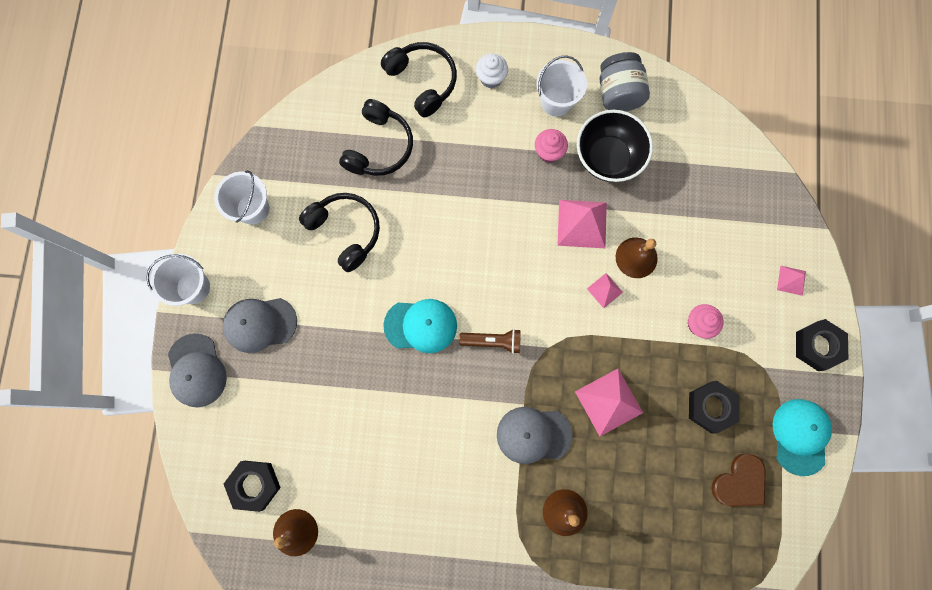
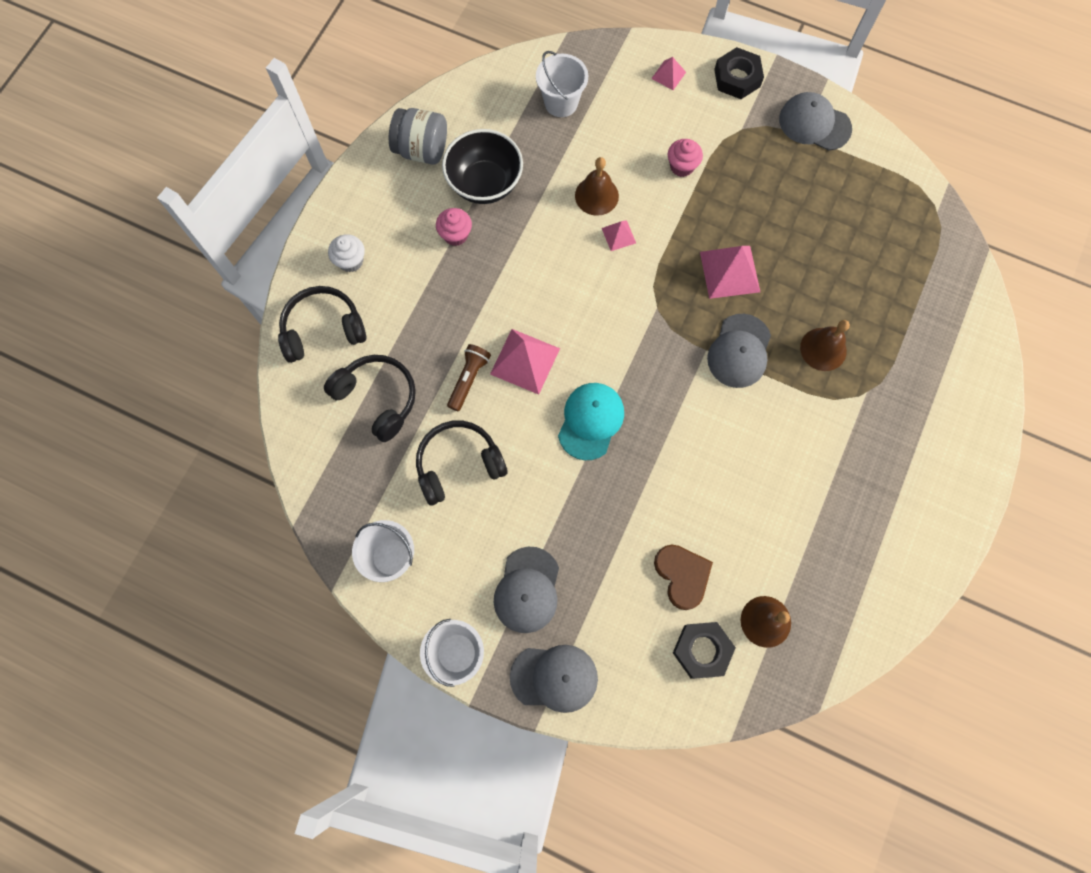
camera: 70 degrees left, 5 degrees down
brown flashlight [459,329,521,354] -> brown flashlight moved to [447,344,491,412]
white bucket [536,55,587,117] -> white bucket moved to [536,51,588,117]
pink pyramid [557,200,607,249] -> pink pyramid moved to [490,329,560,394]
black nut [689,381,740,434] -> none
brown heart [711,453,766,507] -> brown heart moved to [654,545,713,610]
turquoise cap [773,399,832,476] -> grey cap [779,92,852,151]

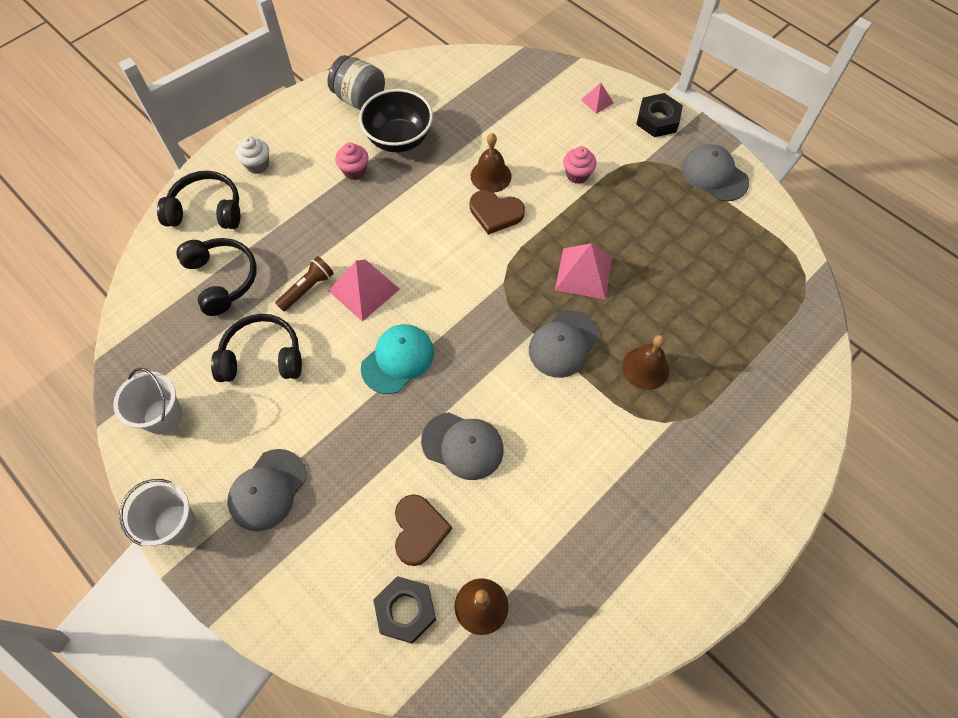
camera: 20 degrees right, 10 degrees down
grey cap [510,645,598,713] -> grey cap moved to [421,412,504,480]
white bucket [536,51,588,117] -> none
pink pyramid [602,220,636,251] -> brown heart [470,190,525,235]

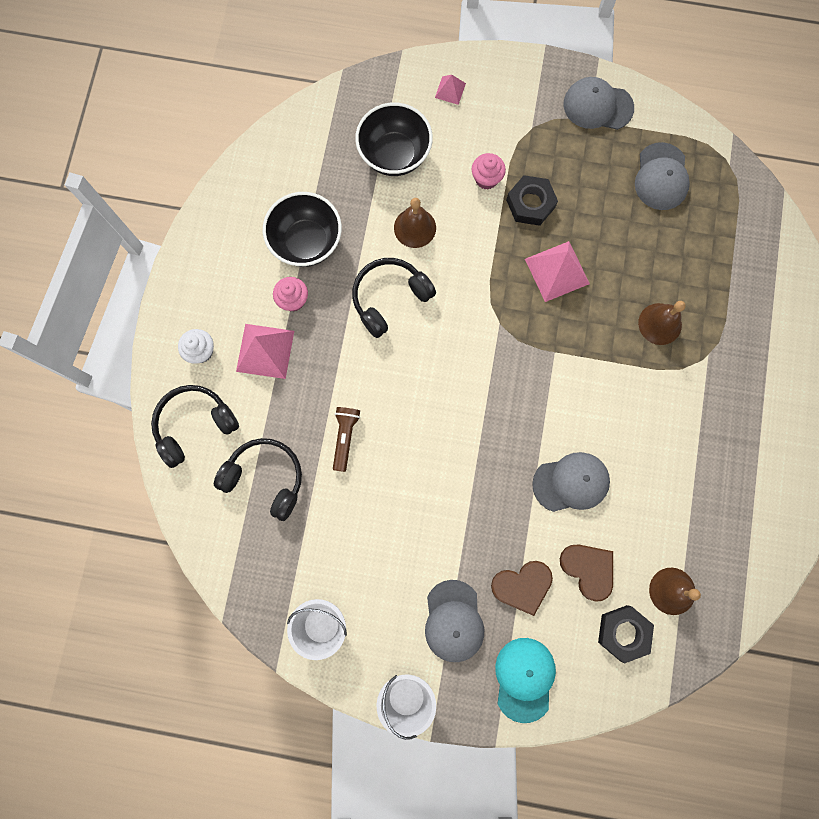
camera: 35 degrees left, 15 degrees up
black headphones [211,314,302,382] -> black headphones moved to [352,258,436,338]
grey jar [328,55,385,110] -> none
pink pyramid [328,260,400,322] -> pink pyramid moved to [236,324,294,379]
turquoise cap [361,324,434,394] -> turquoise cap moved to [495,638,556,723]
brown heart [470,190,525,235] -> brown heart moved to [491,561,553,616]
grey cap [529,310,599,378] -> grey cap moved to [635,142,690,210]
black nut [636,93,683,137] -> black nut moved to [506,175,558,226]
none -> black bowl [355,102,433,176]

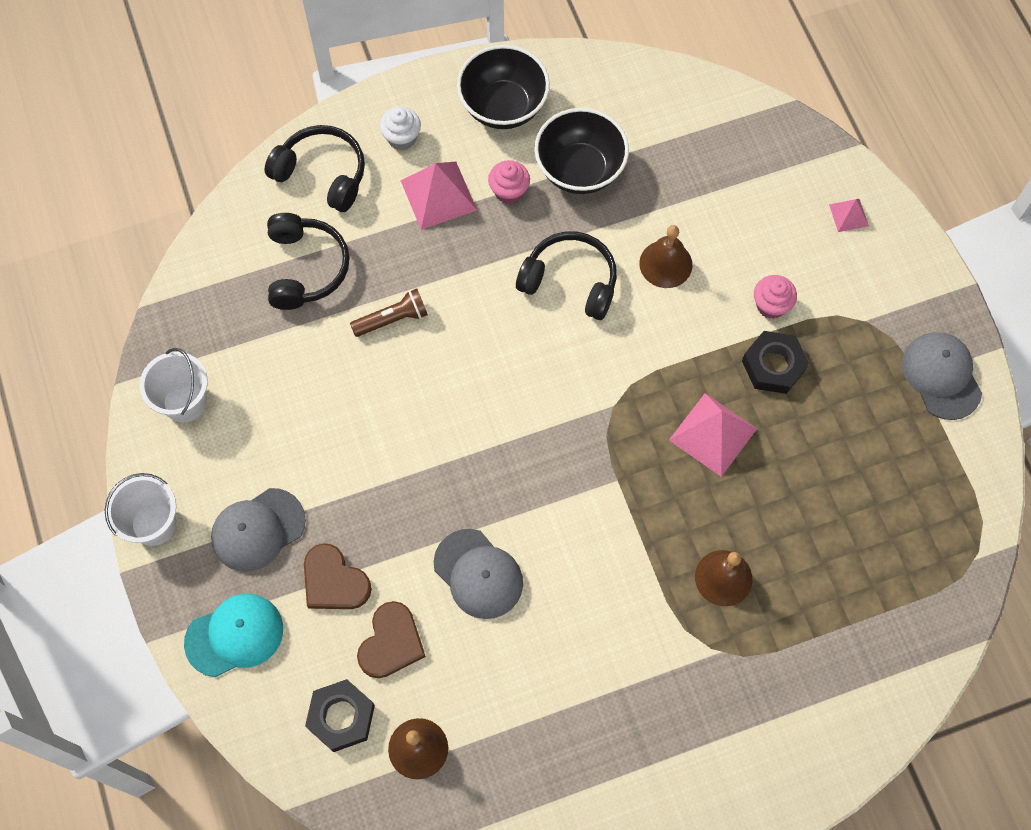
camera: 60 degrees right, 10 degrees down
black bowl [355,102,433,176] -> black bowl moved to [457,45,550,129]
grey cap [635,142,690,210] -> none

